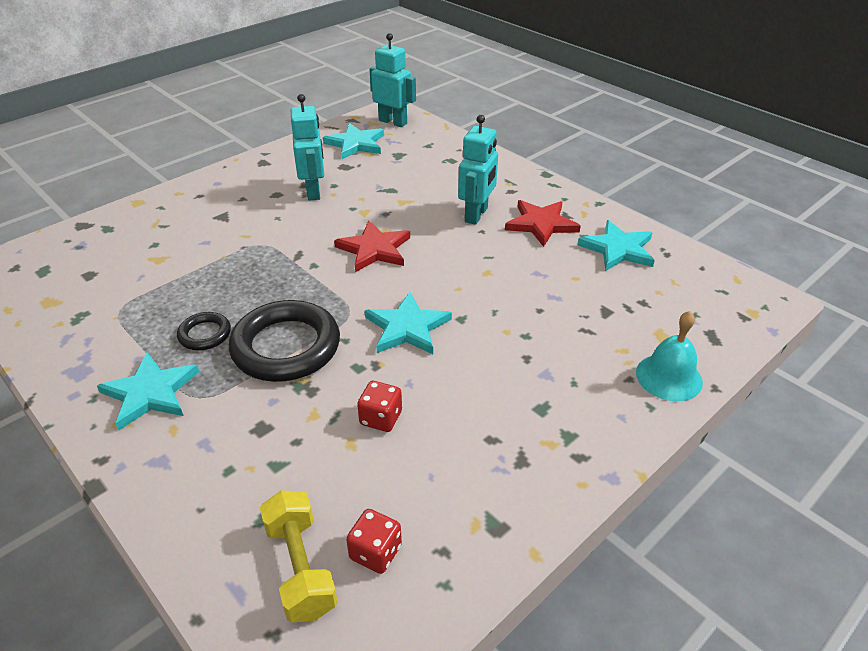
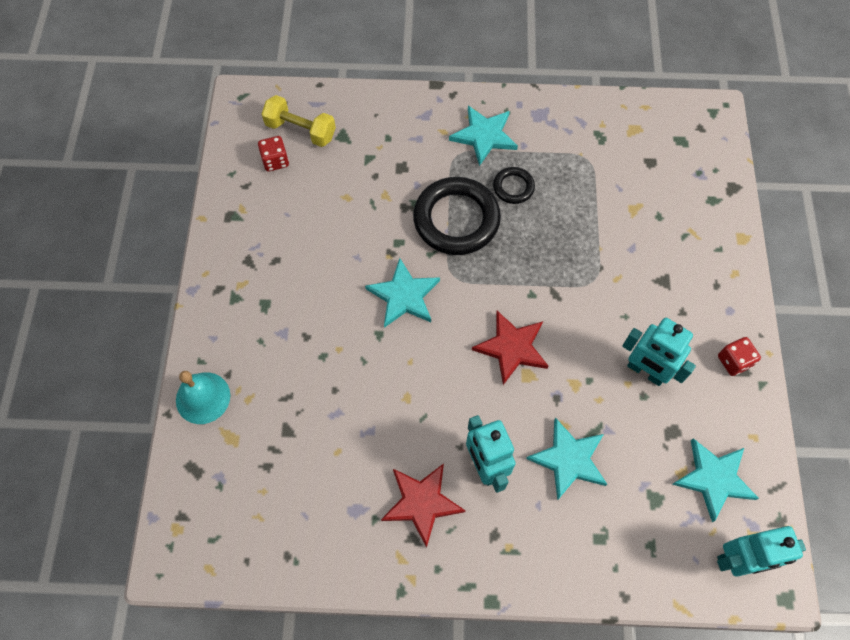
camera: 135 degrees right, 25 degrees up
red dice [357,381,402,432] -> red dice moved to [718,337,761,376]
turquoise star [578,220,655,271] -> turquoise star moved to [526,418,607,501]

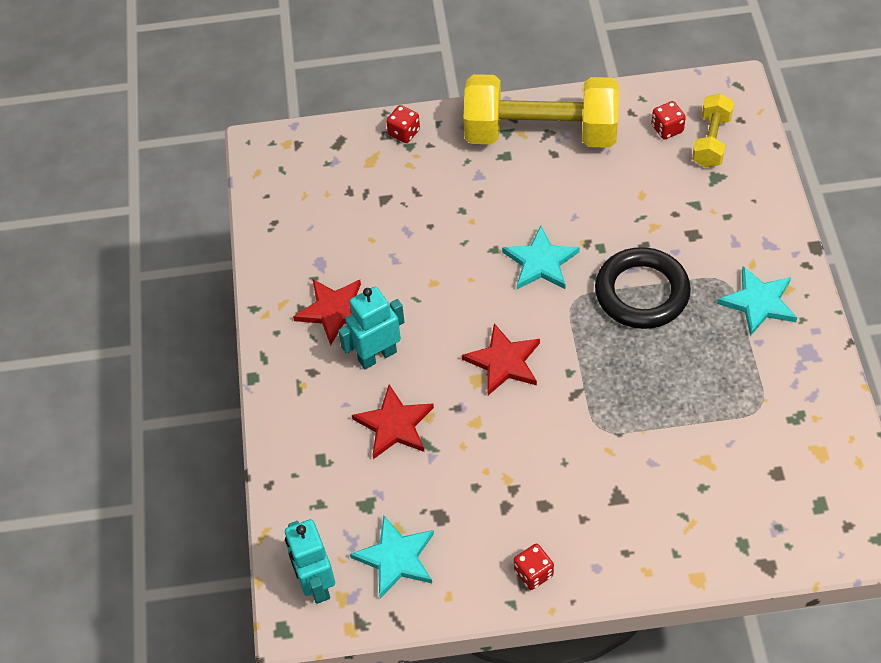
camera: 85 degrees right, 10 degrees down
turquoise bell [176,371,230,424] -> red dice [386,105,420,143]
black ring [493,167,535,204] -> none
turquoise star [526,418,607,501] -> red star [352,385,434,459]
turquoise robot [622,318,696,386] -> none
none -> yellow dumbbell [463,74,619,148]

